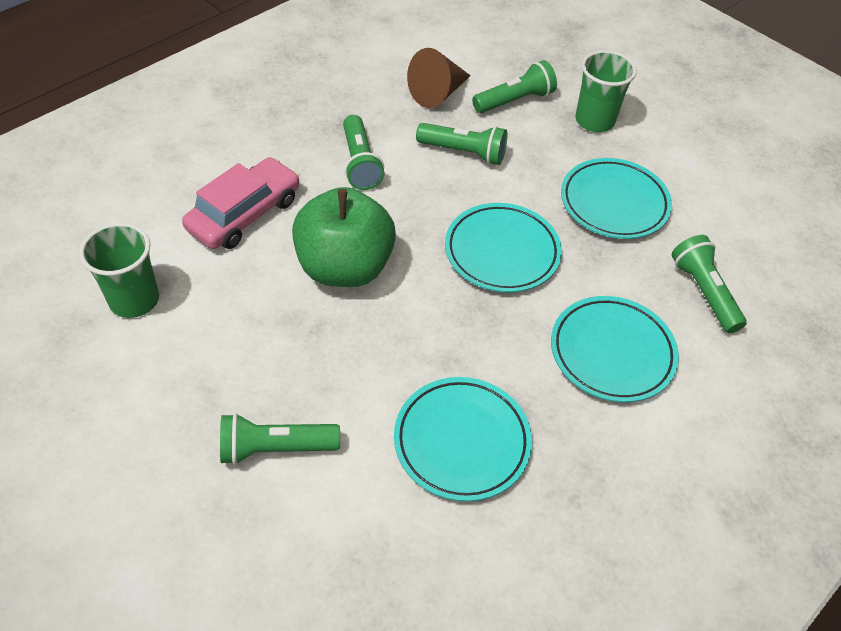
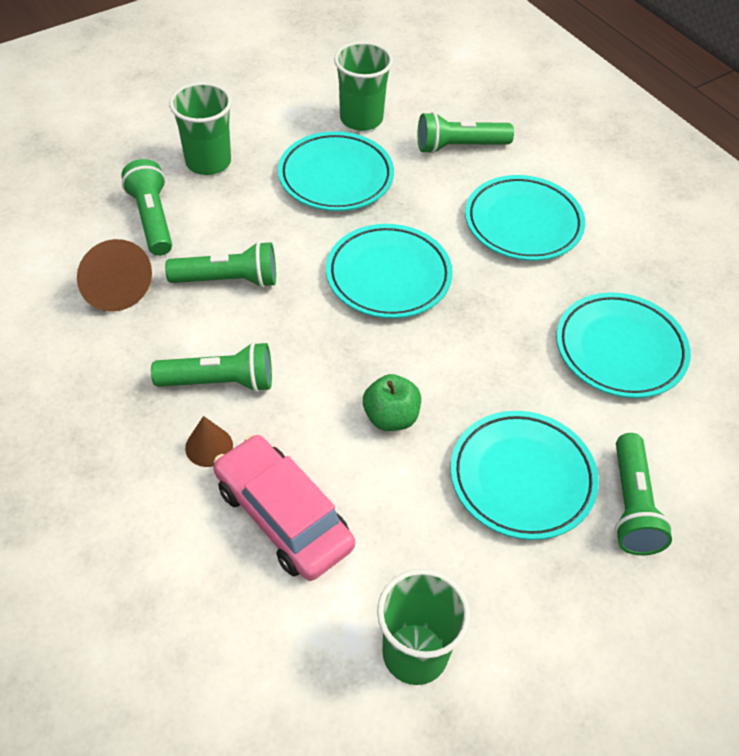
camera: 80 degrees left, 0 degrees up
green apple [292,187,396,287] -> green apple [363,374,421,431], size x0.49
green flashlight [416,123,507,165] -> green flashlight turned 60 degrees clockwise [165,241,276,288]
none -> brown cone [185,416,233,467]
none -> green cup [334,41,393,131]
none -> turquoise plate [450,411,599,540]

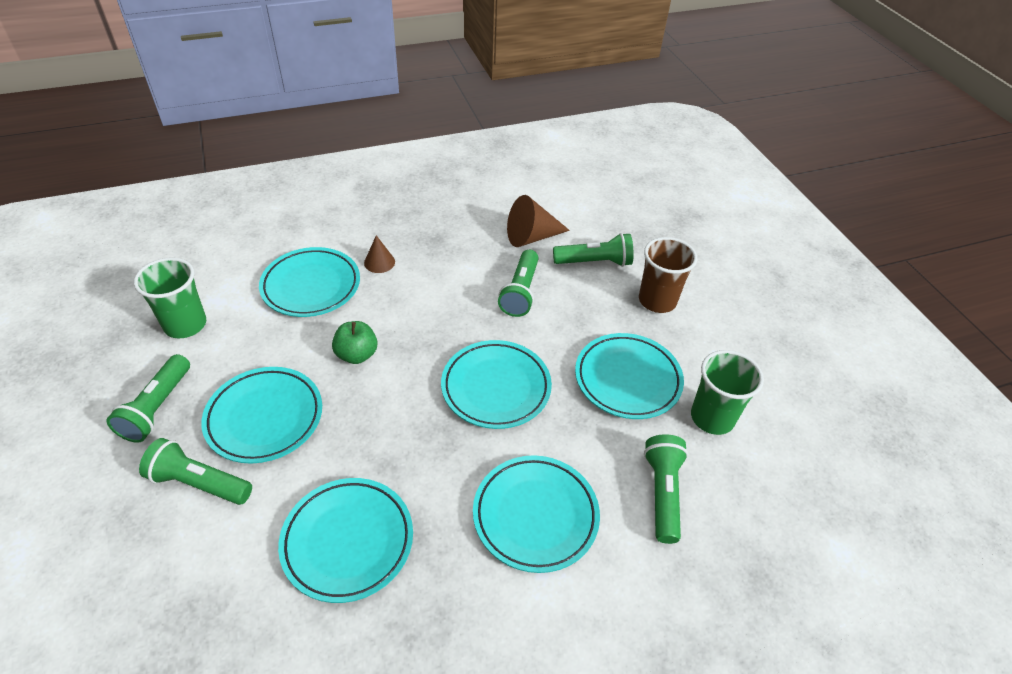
camera: 105 degrees right, 5 degrees down
green flashlight [151,342,272,392] -> green flashlight moved to [107,354,190,443]
green cup [169,82,232,175] -> brown cup [639,237,697,313]
pink car [213,434,355,581] -> turquoise plate [259,247,360,317]

